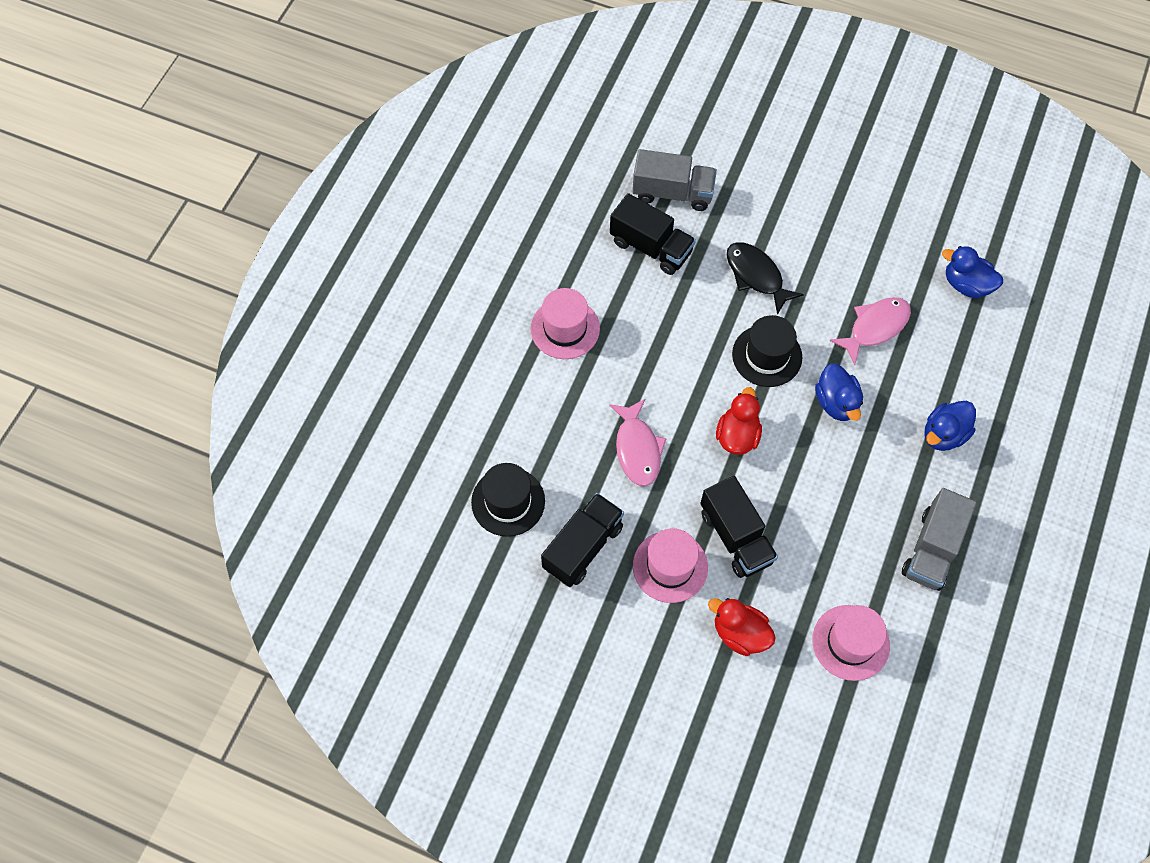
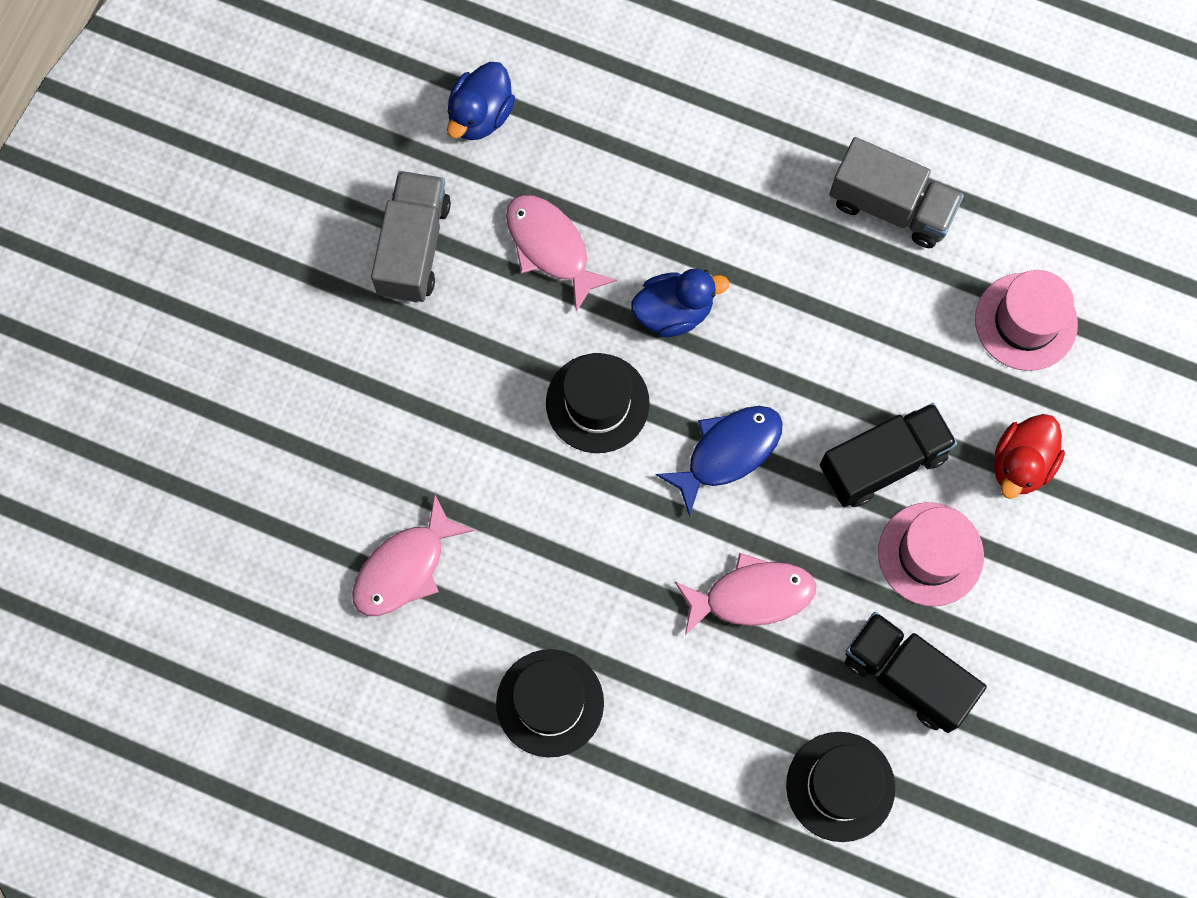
camera: 90 degrees left, 10 degrees up
pink hat [531,288,600,359] -> black hat [496,649,604,757]
black truck [610,193,696,275] -> pink fish [352,495,474,616]
grey truck [632,149,717,211] -> grey truck moved to [371,171,451,303]
red duck [716,387,762,455] -> blue fish [656,406,783,517]
black fish [727,242,804,315] -> none
blue duck [924,401,976,451] -> none

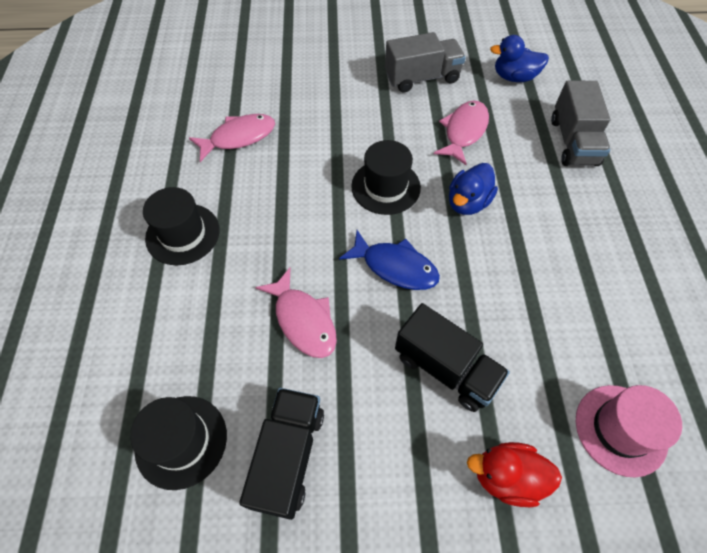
camera: 65 degrees right, 15 degrees down
pink fish [352,495,474,616] -> pink fish turned 135 degrees clockwise [189,114,275,162]
blue duck [631,269,729,337] -> blue duck turned 75 degrees clockwise [449,163,498,215]
grey truck [829,137,964,248] -> grey truck moved to [551,81,610,166]
pink hat [878,502,984,606] -> none

